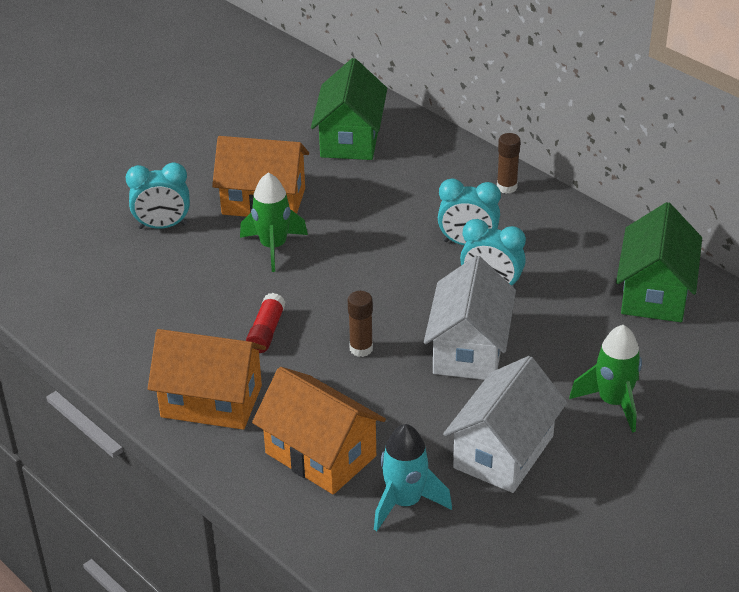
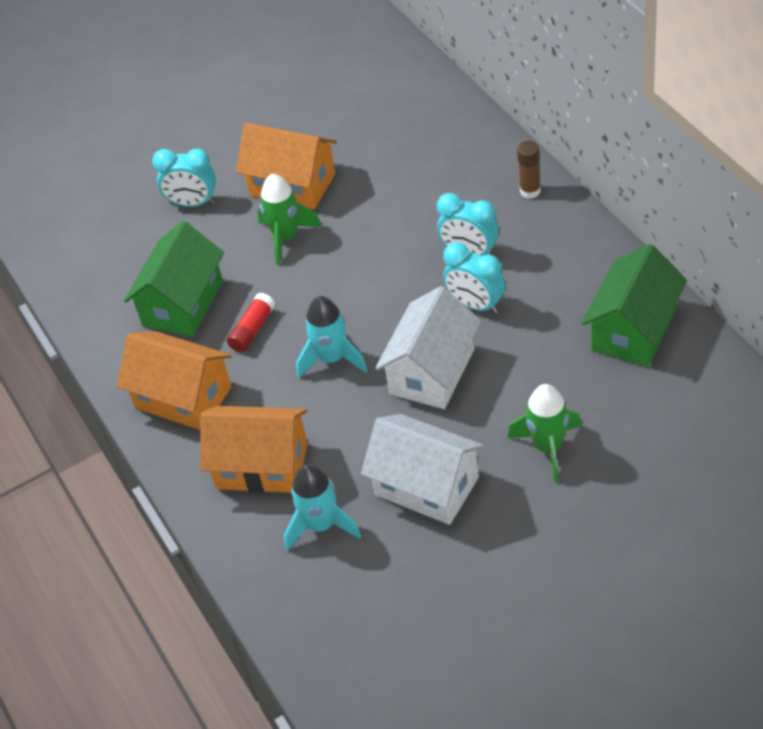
camera: 20 degrees right, 10 degrees up
orange house [252,367,386,495] -> orange house turned 45 degrees counterclockwise [200,406,307,493]
green house [311,58,387,160] -> green house moved to [124,221,224,337]
brown glue stick [348,291,373,357] -> turquoise rocket [296,296,368,378]
white house [443,356,567,493] -> white house turned 75 degrees clockwise [361,414,484,525]

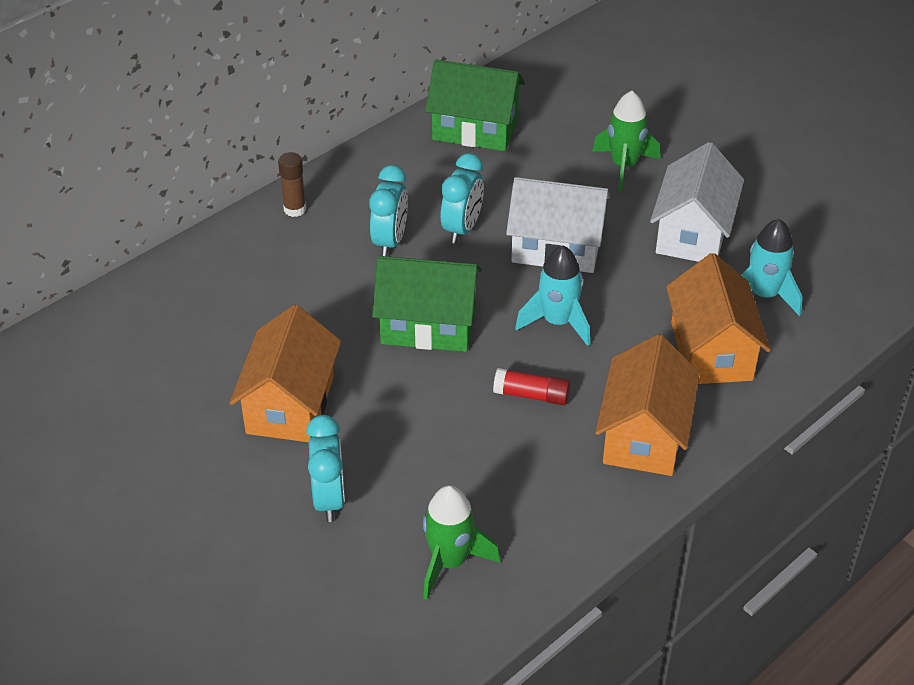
camera: 110 degrees left, 5 degrees down
green house [124,221,224,337] -> green house moved to [372,256,481,352]
green rocket [257,174,322,265] -> green rocket moved to [422,485,500,600]

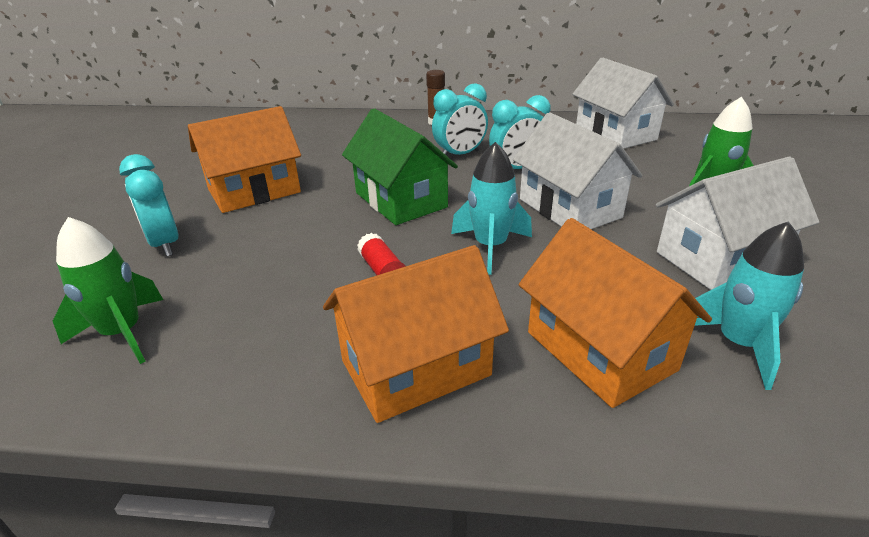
camera: 50 degrees right, 10 degrees down
turquoise clock [306,415,345,522] -> turquoise clock turned 105 degrees clockwise [119,154,178,257]
green house [425,60,525,151] -> white house [572,57,674,149]
orange house [666,253,771,384] -> orange house turned 75 degrees counterclockwise [519,218,712,408]

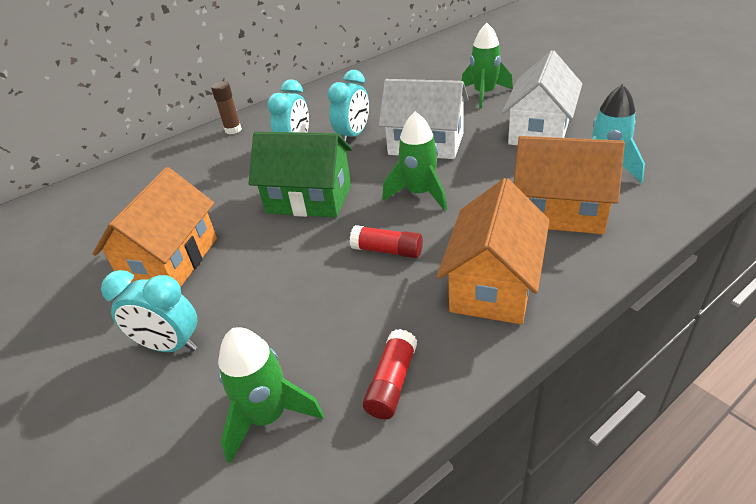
camera: 40 degrees left, 5 degrees up
turquoise rocket [451,142,532,275] -> green rocket [382,112,447,211]
white house [572,57,674,149] -> none
none -> red glue stick [363,329,417,419]

